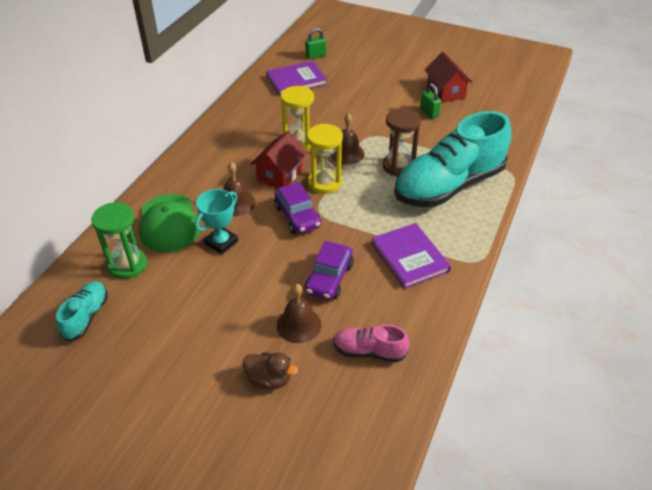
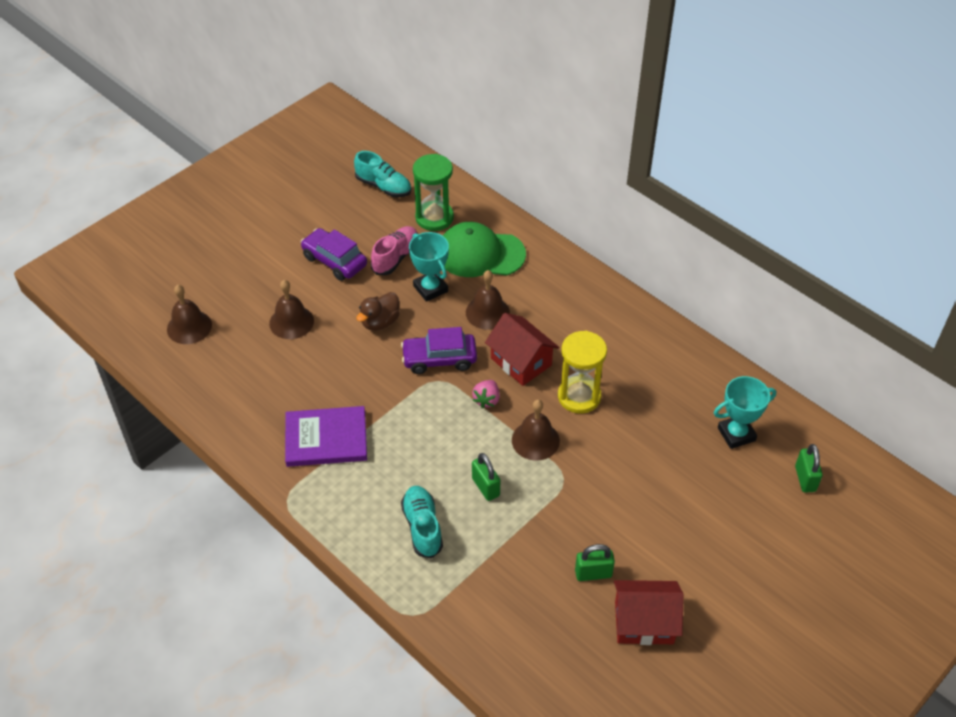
camera: 110 degrees right, 5 degrees up
brown duck [243,352,298,389] -> brown duck moved to [356,292,400,331]
purple book [266,61,327,96] -> turquoise trophy [714,376,776,449]
purple car [305,241,354,300] -> purple car moved to [300,228,367,281]
yellow hourglass [307,124,343,194] -> pink strawberry [472,380,500,408]
pink shoe [333,325,410,362] -> pink shoe moved to [371,226,418,275]
brown hourglass [382,108,421,176] -> green padlock [472,453,500,501]
turquoise shoe [394,111,511,207] -> turquoise shoe [401,486,443,559], size x0.45
none -> brown bell [167,285,212,344]

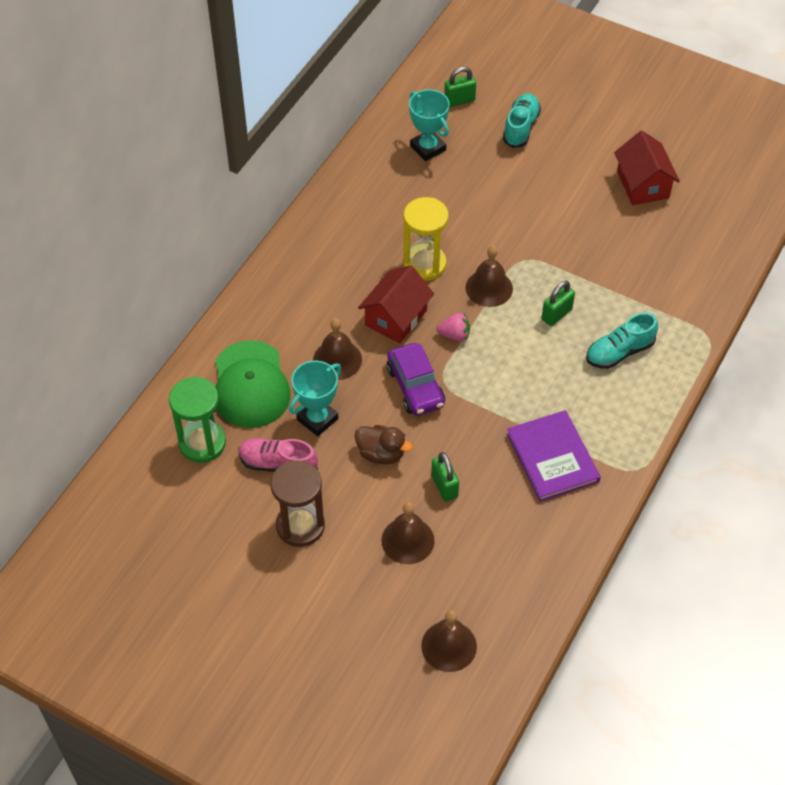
camera: 105 degrees left, 5 degrees up
purple car [300,228,367,281] -> brown hourglass [271,460,325,547]
turquoise shoe [354,151,411,197] -> turquoise shoe moved to [503,93,541,148]
green padlock [575,544,615,581] -> green padlock moved to [431,452,459,502]

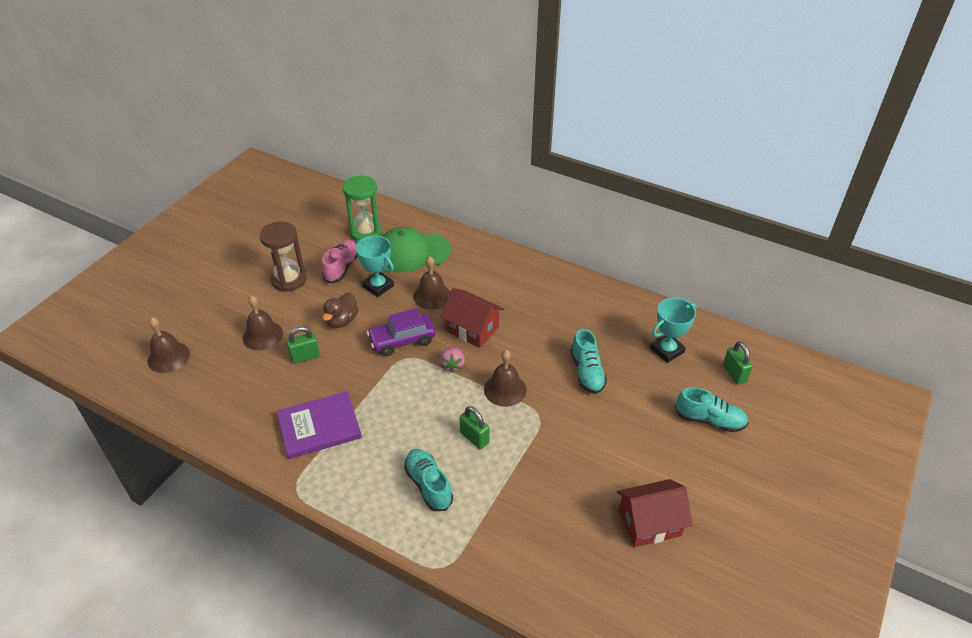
camera: 90 degrees right, 10 degrees down
yellow hourglass [403,197,449,281] -> none
none -> turquoise shoe [571,329,607,394]

